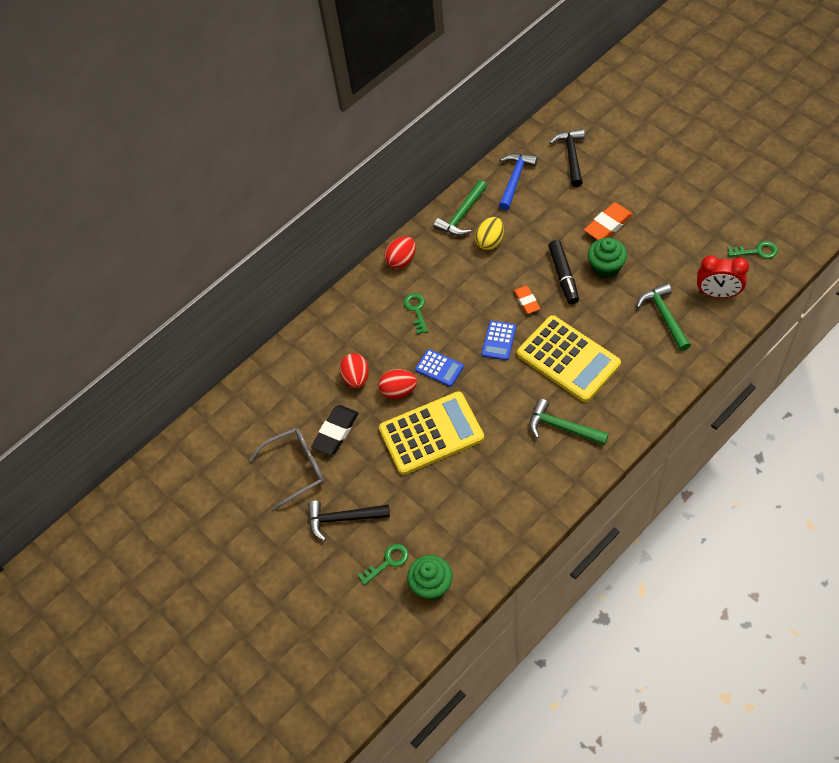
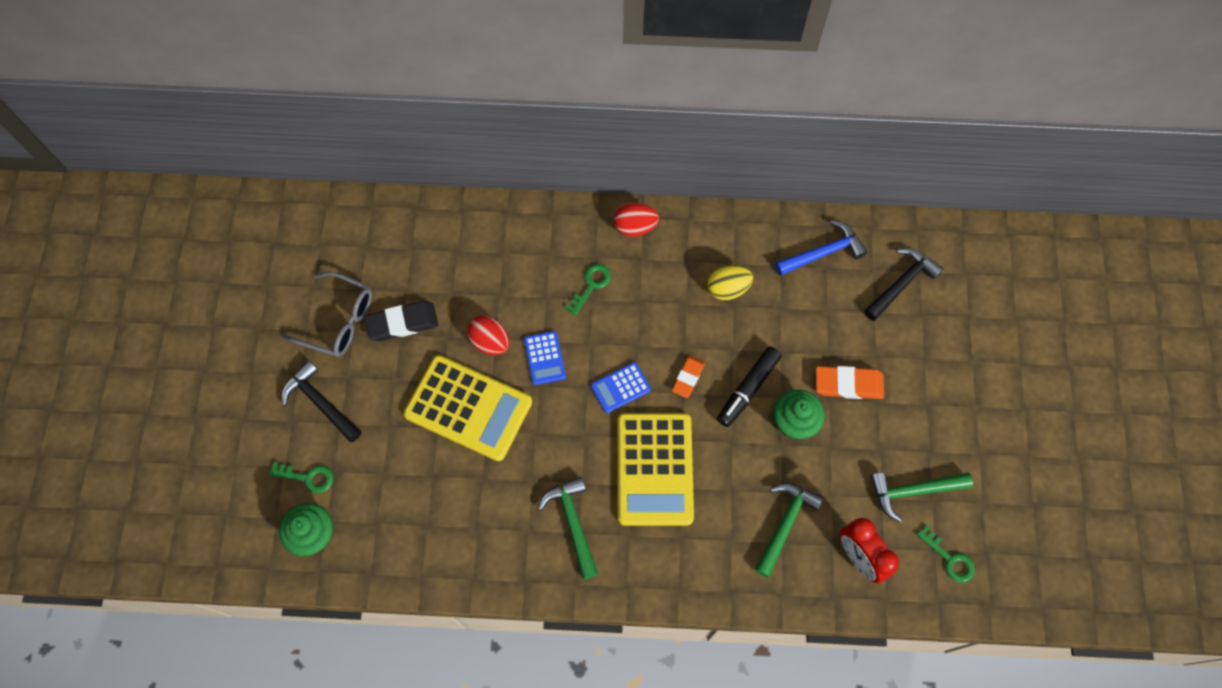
camera: 40 degrees right, 10 degrees up
red egg [340,353,369,388] -> none
green hammer [434,180,487,236] -> green hammer moved to [870,472,973,522]

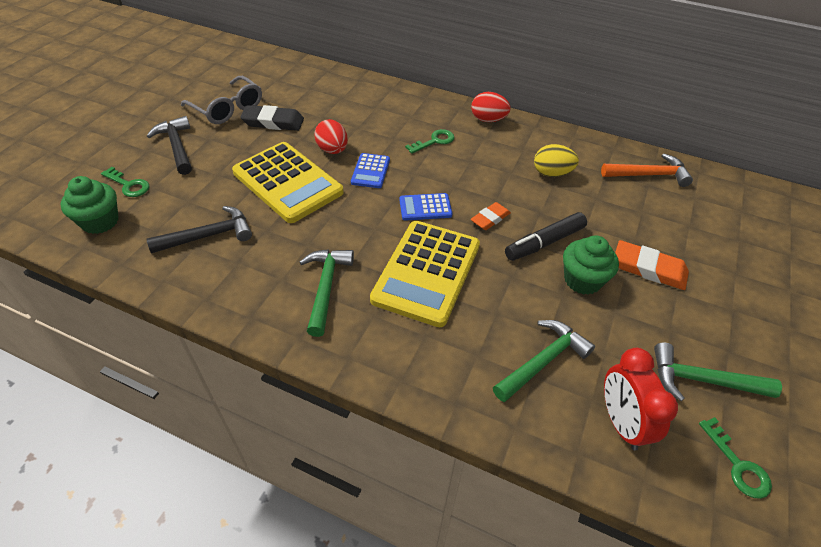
camera: 20 degrees right, 20 degrees down
blue hammer [775,220,867,276] -> orange hammer [601,153,693,187]
black hammer [864,248,944,321] -> black hammer moved to [146,206,252,253]

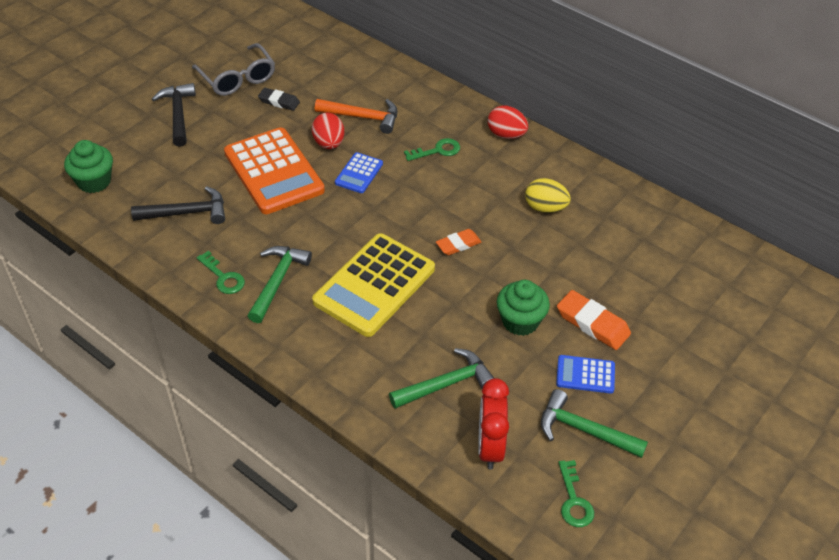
camera: 15 degrees right, 0 degrees up
green key [101,167,150,197] -> green key moved to [197,251,245,294]
yellow calculator [232,142,344,223] -> orange calculator [224,127,325,214]
black eraser [240,105,304,131] -> black eraser [258,88,300,111], size x0.64
blue calculator [399,193,452,221] -> blue calculator moved to [556,355,615,394]
black marker [505,212,587,261] -> none
orange hammer [601,153,693,187] -> orange hammer moved to [315,99,397,134]

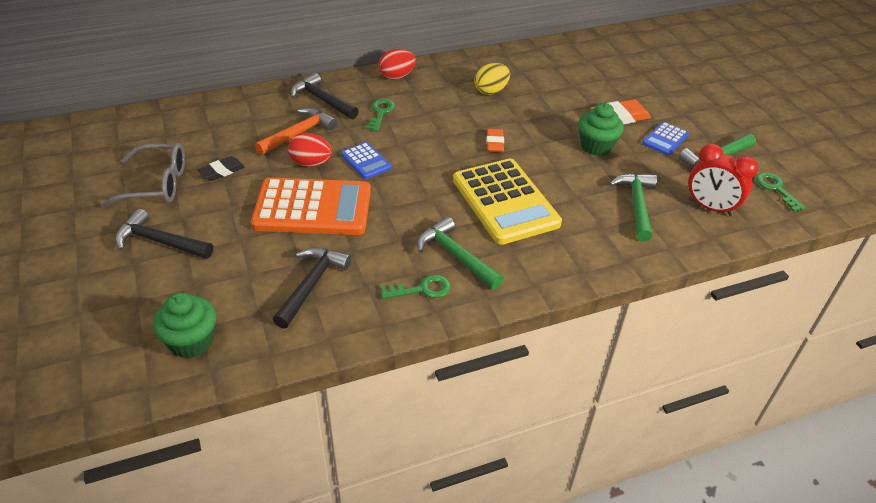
camera: 60 degrees left, 5 degrees down
green key [558,460,594,527] -> green key turned 135 degrees counterclockwise [756,173,806,212]
none -> black hammer [291,73,359,119]

